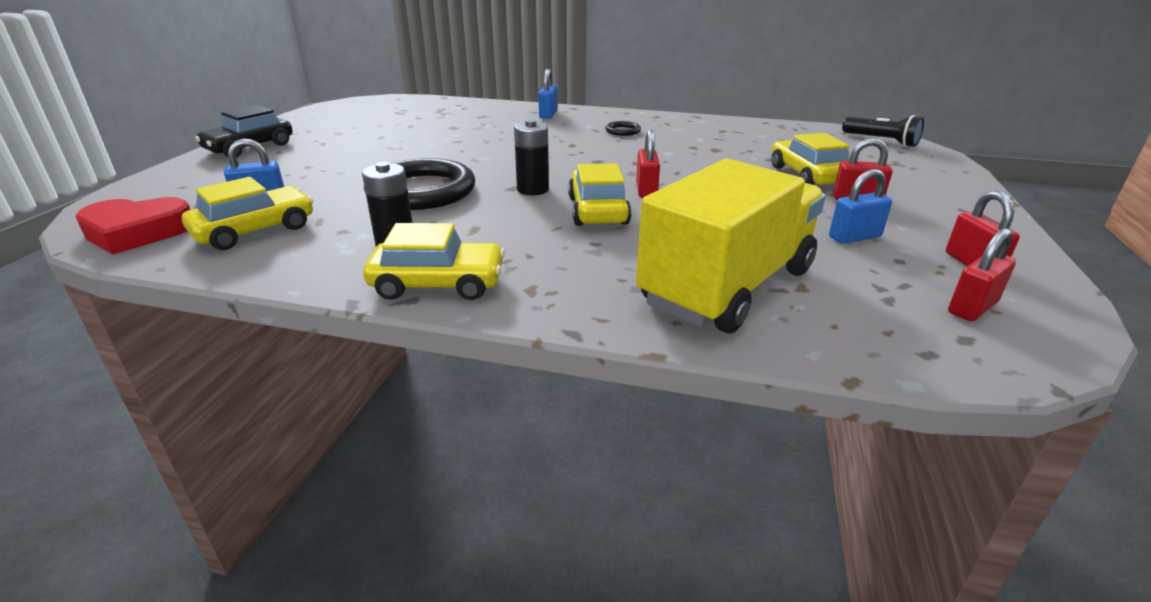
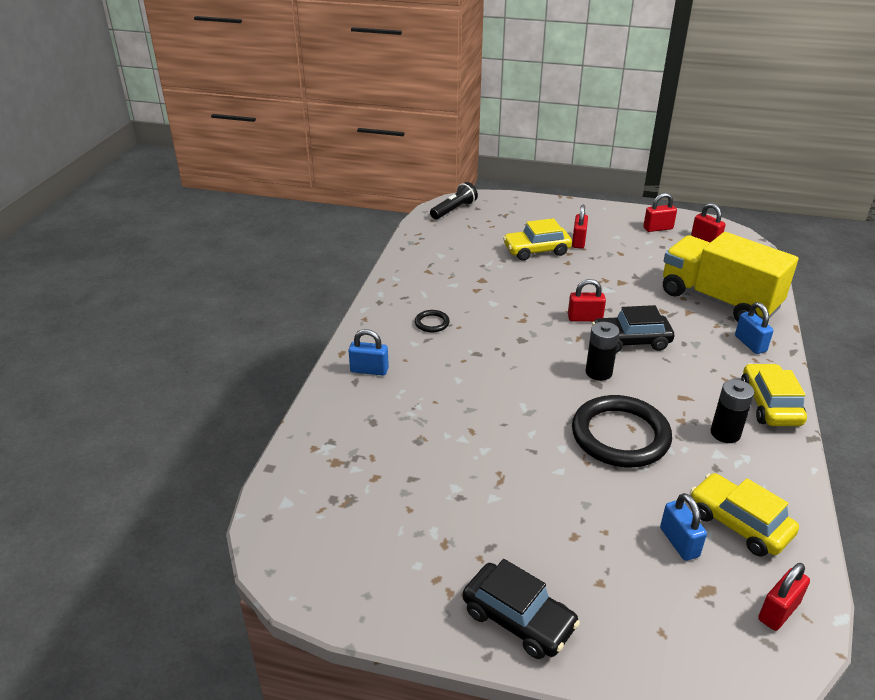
camera: 90 degrees left, 5 degrees up
red heart [75,197,190,254] -> red padlock [758,563,810,631]
yellow car [568,163,632,226] -> black car [592,305,674,353]
blue padlock [829,169,892,244] -> blue padlock moved to [735,302,774,354]

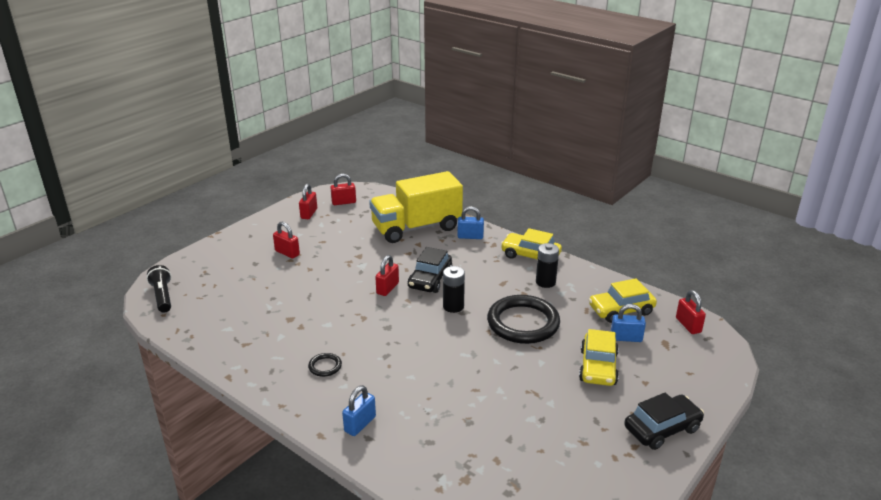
camera: 65 degrees left, 5 degrees down
yellow car [503,218,572,261] -> yellow car moved to [579,329,619,386]

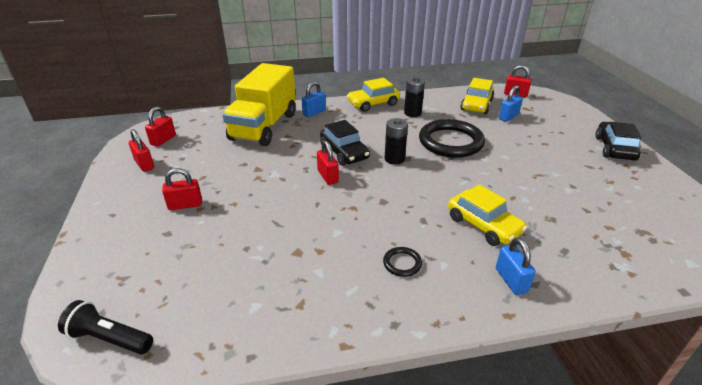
camera: 50 degrees left, 5 degrees up
yellow car [579,329,619,386] -> yellow car moved to [448,184,527,246]

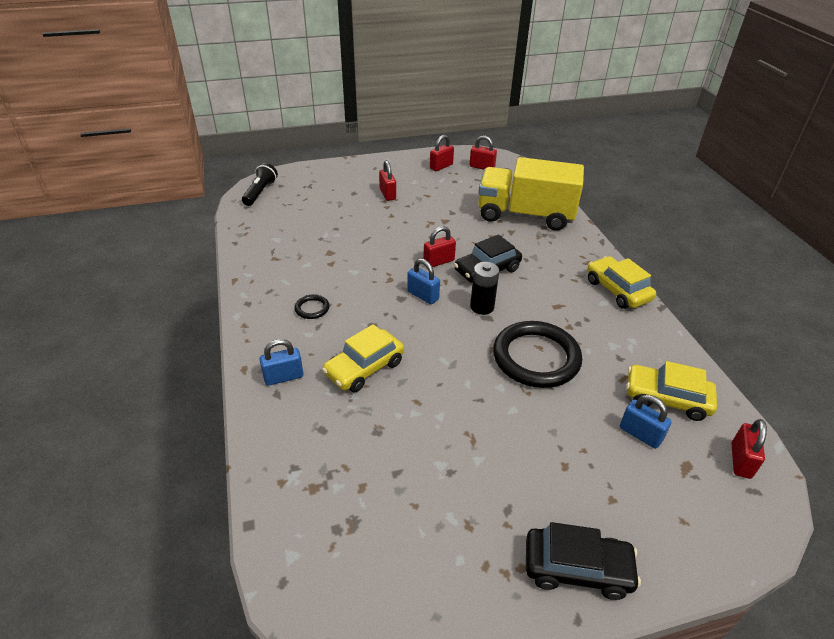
camera: 85 degrees right, 5 degrees up
blue padlock [301,81,326,117] -> blue padlock moved to [407,258,440,304]
black battery [404,77,425,117] -> none

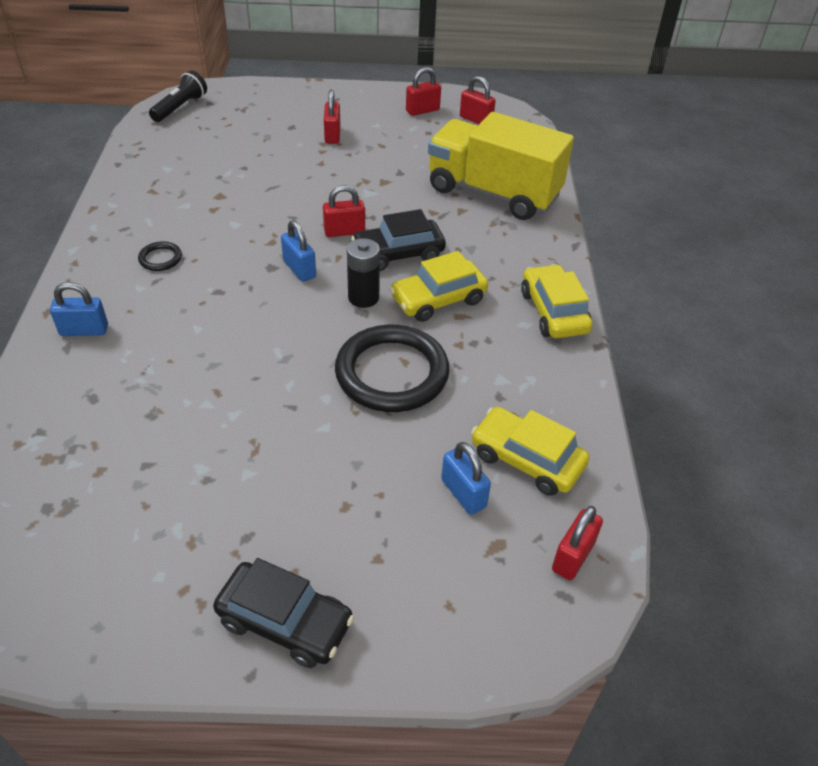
camera: 15 degrees right, 5 degrees up
yellow car [322,324,404,392] -> yellow car moved to [390,251,488,322]

